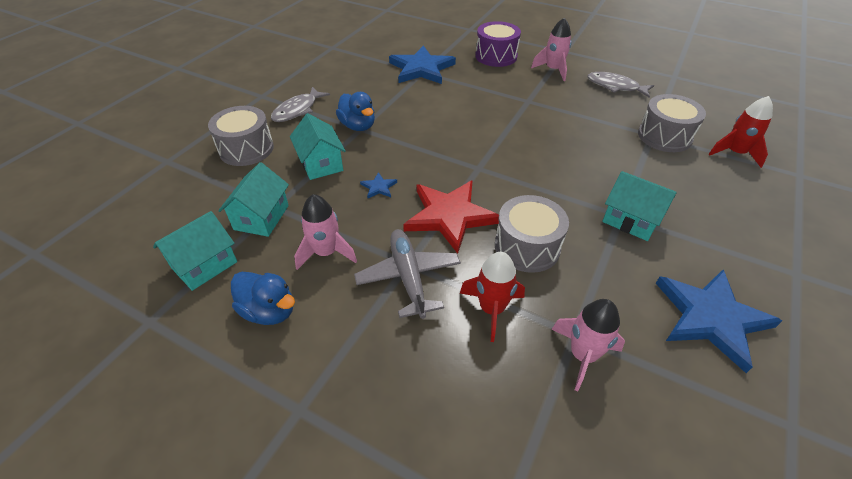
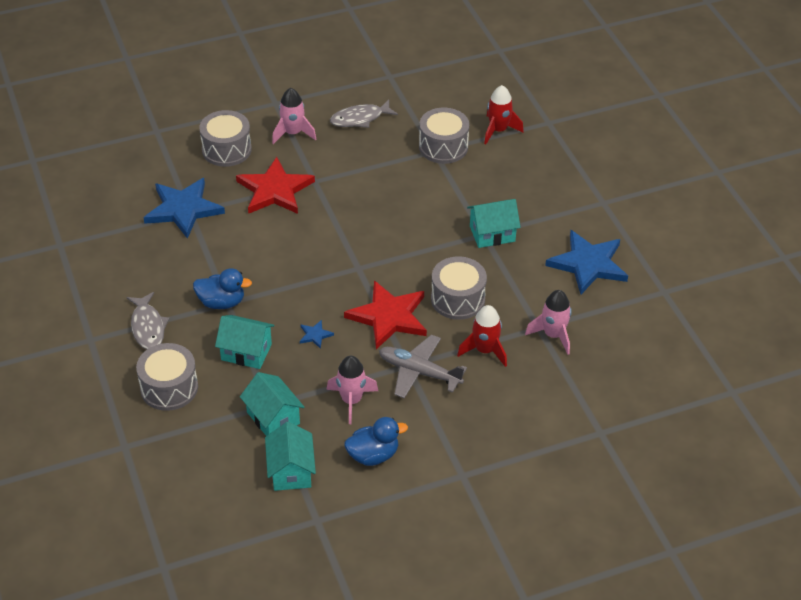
camera: 50 degrees left, 0 degrees up
purple drum [475,21,521,67] -> grey drum [199,110,252,167]
none -> red star [236,157,315,214]

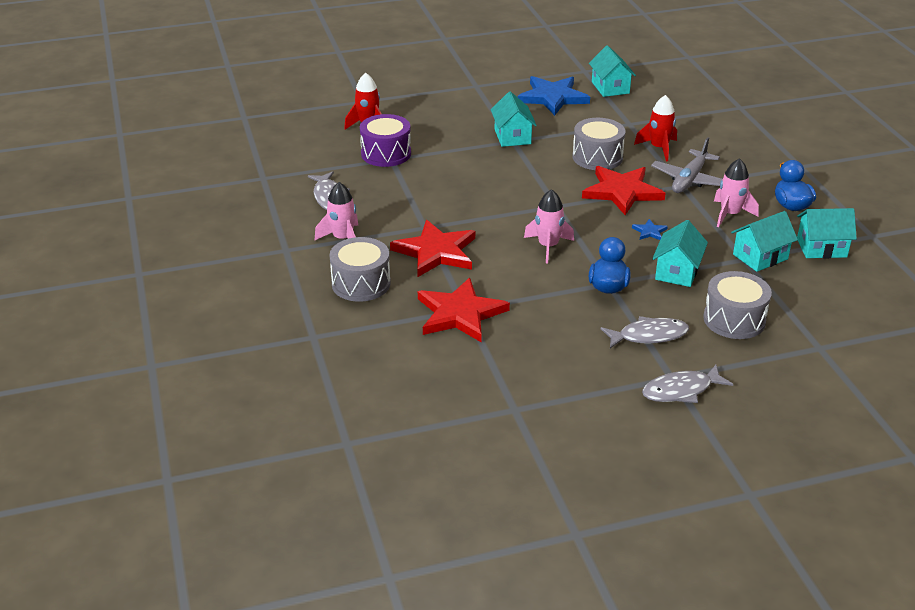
camera: 85 degrees left, 10 degrees down
blue star [143,178,225,239] -> red star [418,278,510,342]
grey drum [419,108,469,164] -> purple drum [360,114,411,167]
pink rocket [525,290,572,354] -> pink rocket moved to [524,189,574,263]
none -> turquoise house [589,45,636,97]
none -> grey fish [642,365,733,403]

